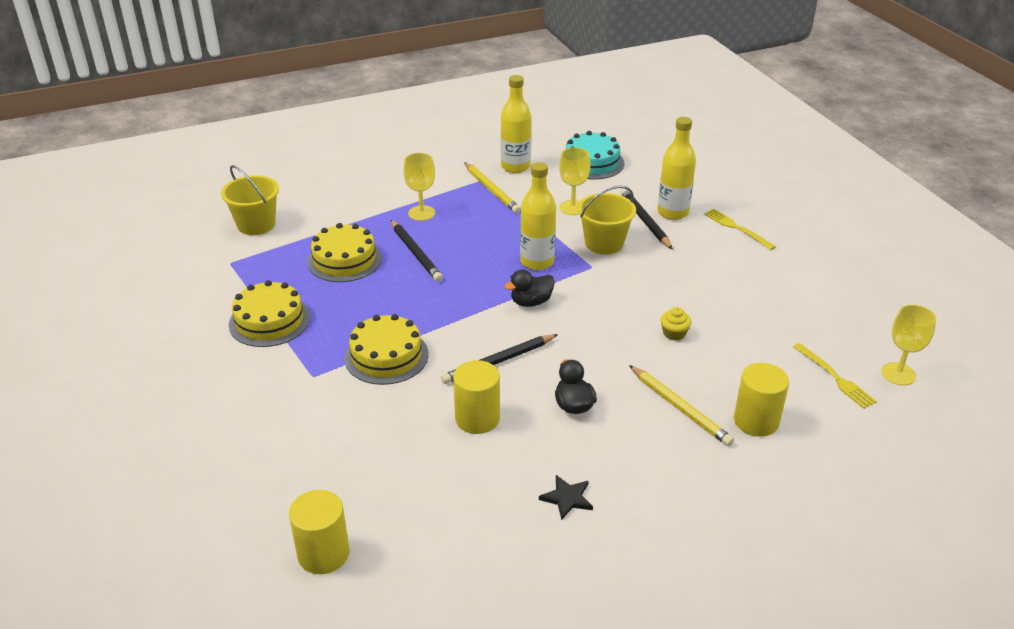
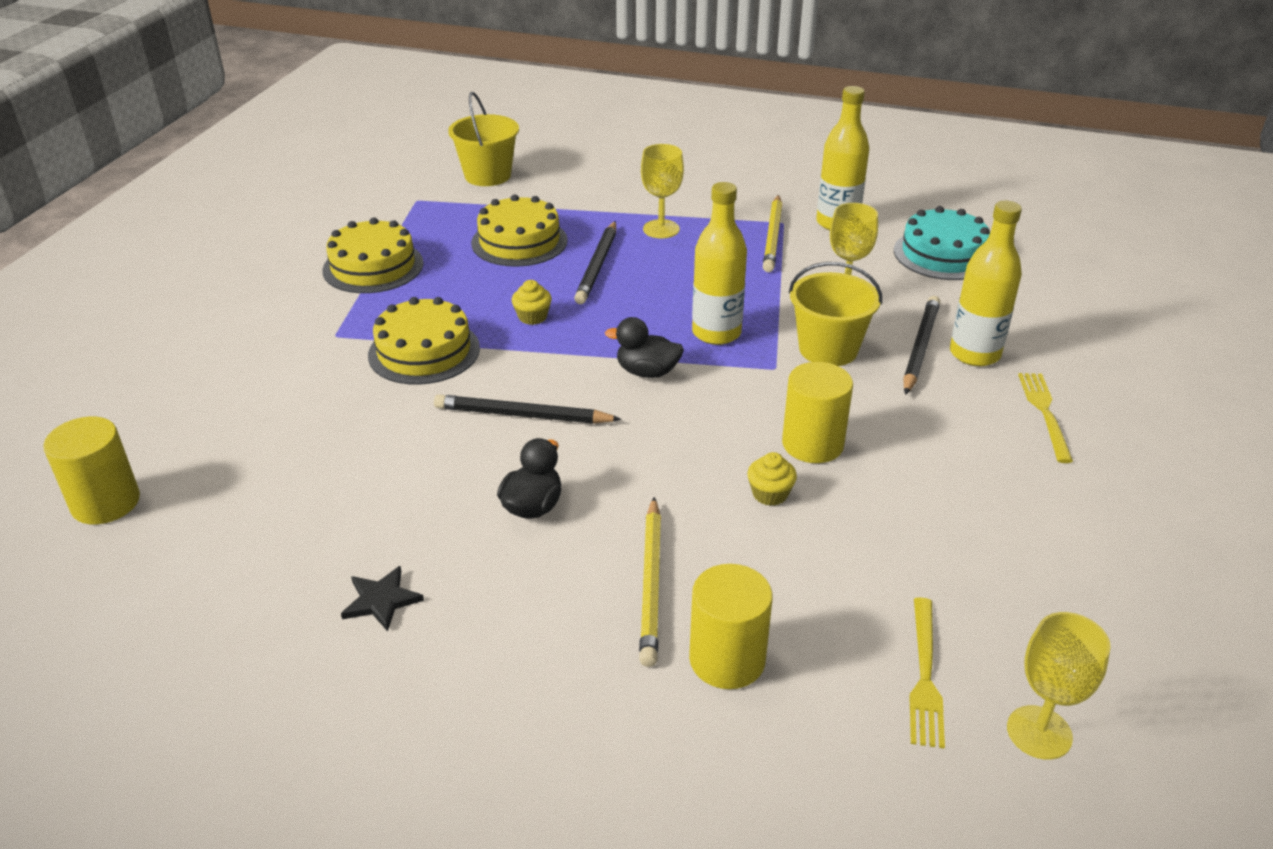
camera: 40 degrees right, 0 degrees up
yellow cylinder [453,360,500,434] -> yellow cylinder moved to [782,362,853,463]
none -> yellow cupcake [512,280,552,325]

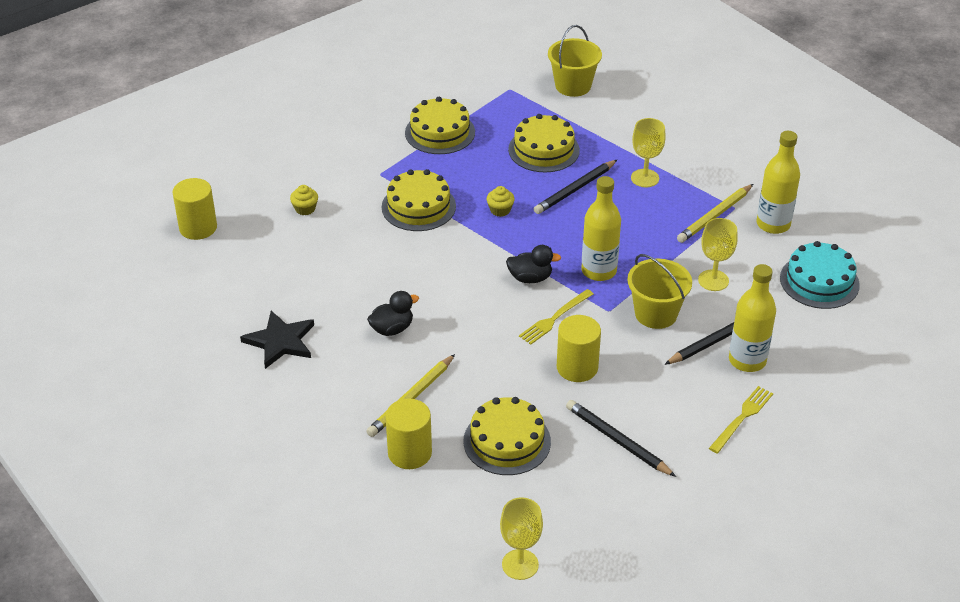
camera: 35 degrees right, 5 degrees up
black star [341,566,424,631] -> black star [240,311,314,369], size x1.64
black pencil [434,394,622,424] -> black pencil moved to [566,400,676,477]
black duck [605,317,684,378] -> black duck turned 135 degrees clockwise [506,245,561,283]
yellow cupcake [747,452,797,506] -> yellow cupcake moved to [290,185,318,215]
yellow fork [909,597,945,748] -> yellow fork moved to [519,289,593,345]
none -> yellow cake [464,397,551,475]

